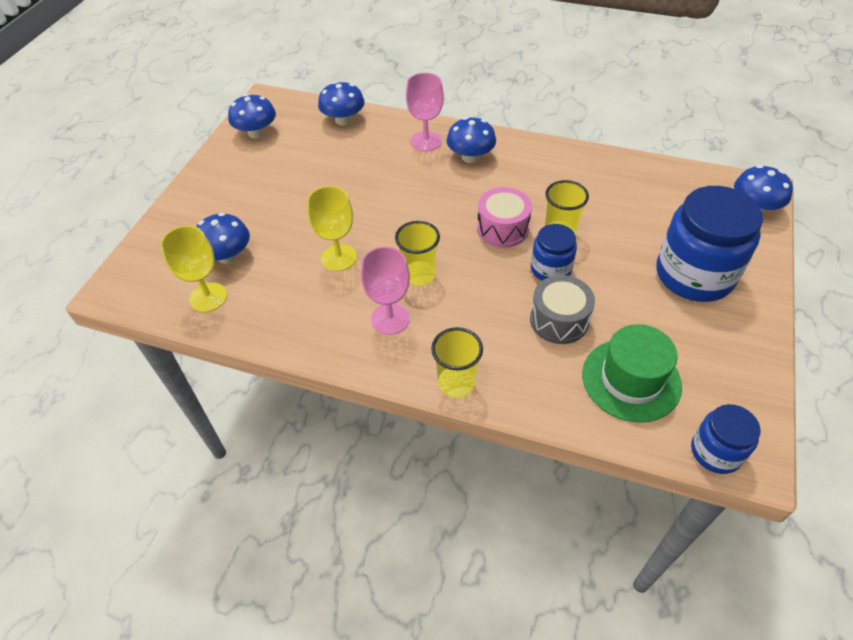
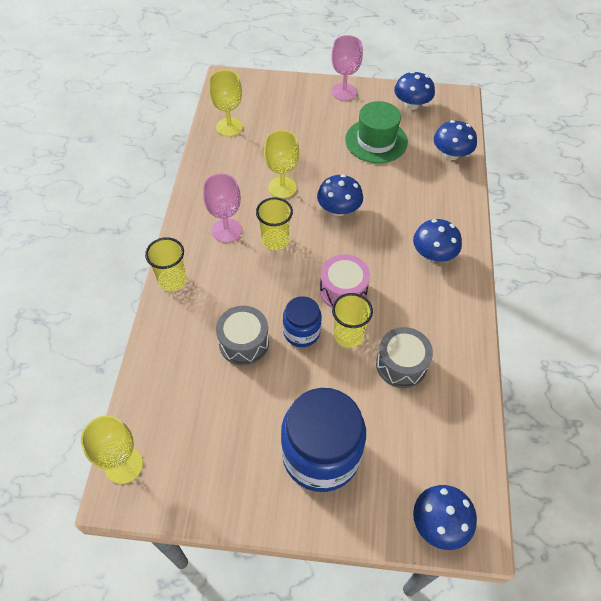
camera: 75 degrees right, 5 degrees up
blue mushroom [196,213,250,264] -> blue mushroom moved to [317,174,363,216]
pink goblet [406,73,444,151] -> pink goblet moved to [331,35,363,101]
green hat [582,324,682,423] -> green hat moved to [345,101,408,163]
blue jar [691,404,761,474] -> yellow goblet [81,415,143,484]
none -> grey drum [376,327,433,388]

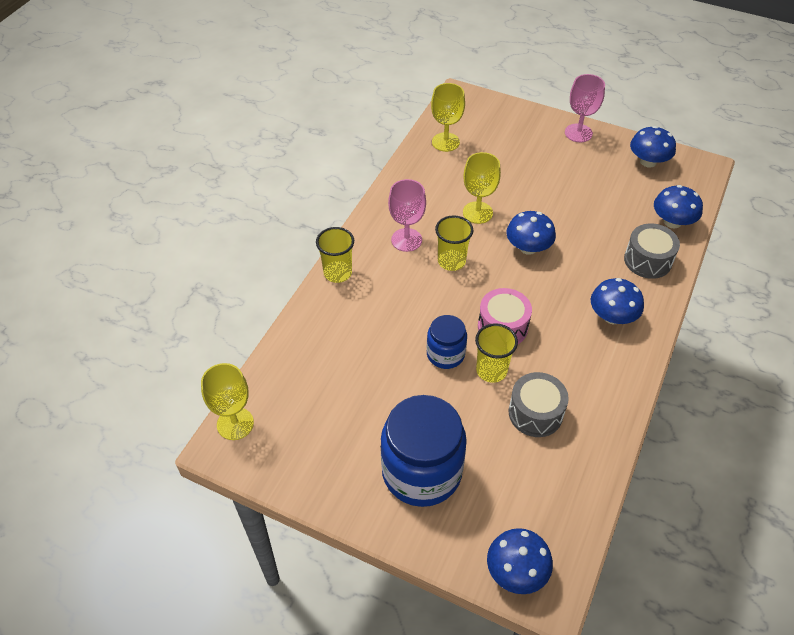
camera: 20 degrees right, 5 degrees down
grey drum [216,306,269,366] -> grey drum moved to [624,223,680,279]
green hat [345,101,408,163] -> none

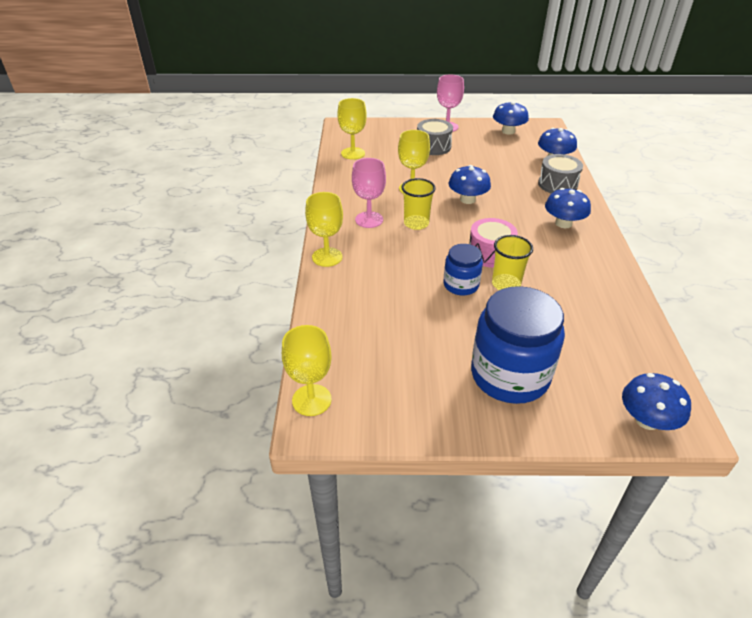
camera: 25 degrees left, 10 degrees down
yellow cup [316,227,354,283] -> yellow goblet [305,192,343,267]
grey drum [509,372,569,437] -> grey drum moved to [417,119,453,155]

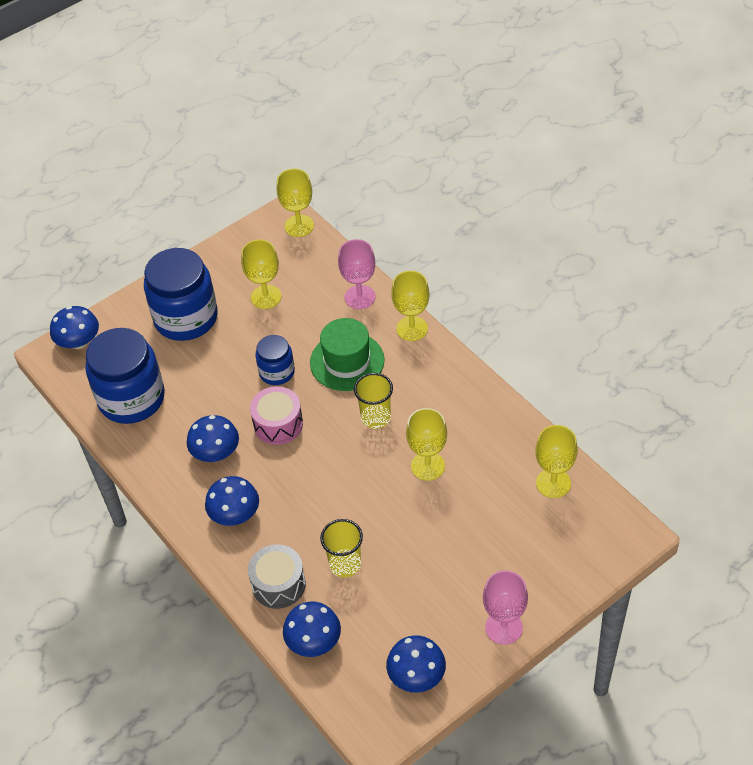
camera: 145 degrees right, 10 degrees up
pink goblet [352,158,386,228] -> pink goblet moved to [338,239,376,309]
grey drum [417,119,453,155] -> none
blue mushroom [449,165,491,204] -> blue mushroom moved to [187,415,239,462]
yellow cup [492,235,533,290] -> yellow cup moved to [320,519,363,577]
none -> blue jar [85,328,165,424]
none -> yellow goblet [241,239,282,309]
none -> green hat [310,318,384,391]

